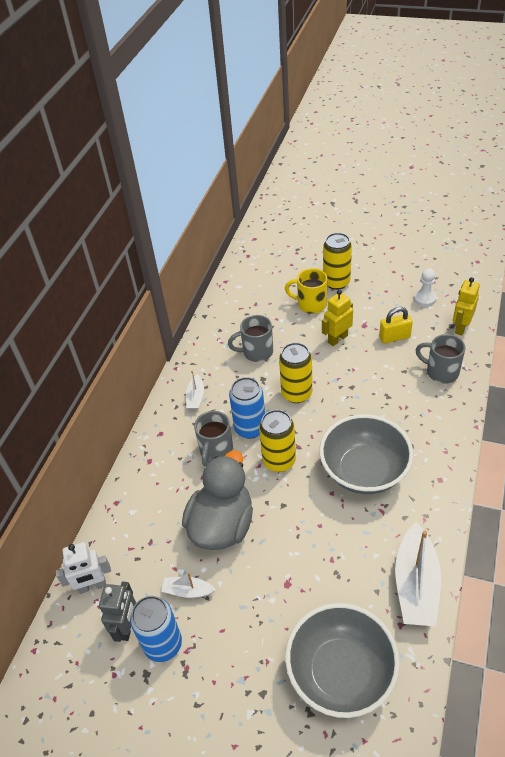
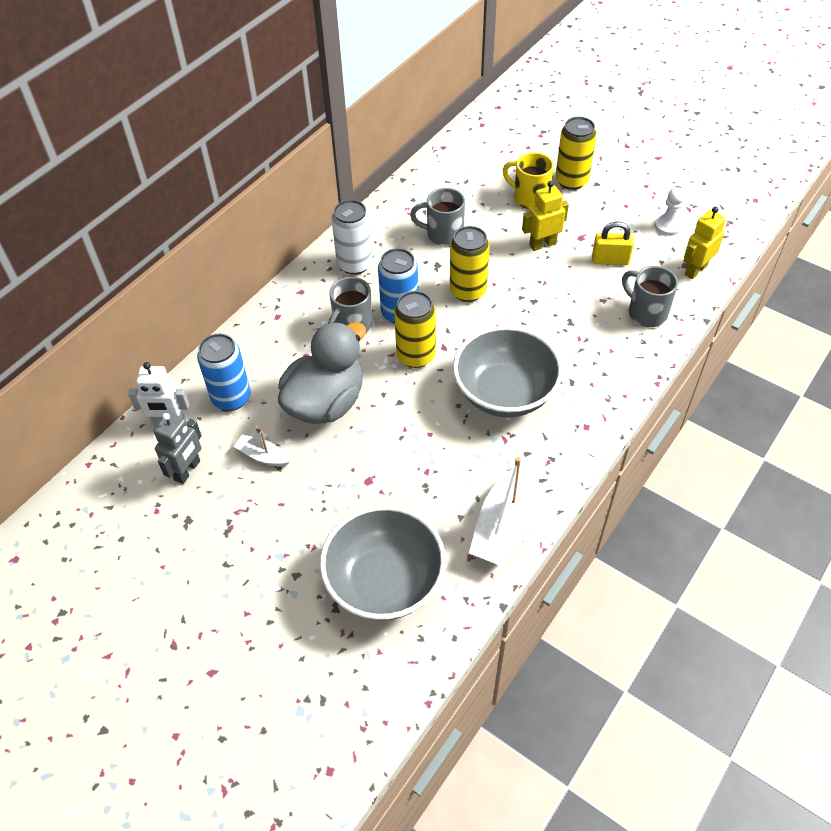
camera: 15 degrees right, 5 degrees up
blue can [130,596,182,662] -> blue can moved to [197,334,251,411]
white boat [186,371,204,410] -> white can [332,200,373,275]

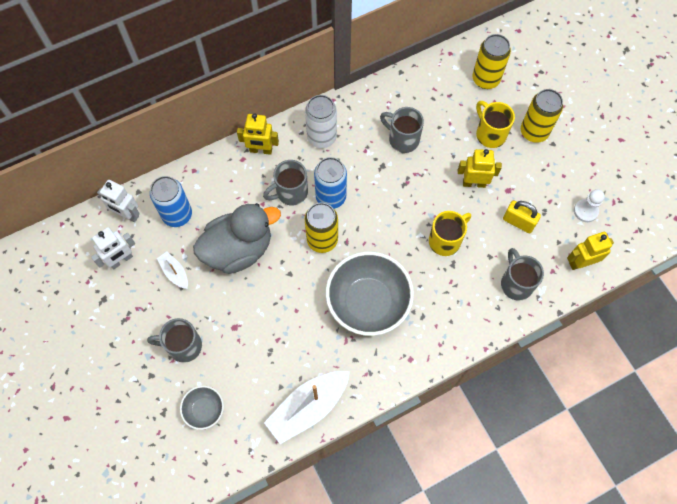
camera: 25 degrees right, 15 degrees up
grey robot [153,412,202,484] -> white robot [91,227,135,270]
grey bowl [320,505,446,621] -> grey bowl [180,386,224,430], size x0.48
yellow can [450,226,490,302] -> yellow can moved to [472,34,511,89]
none -> grey mug [147,318,202,363]
none -> yellow robot [237,113,279,155]
none -> yellow mug [429,211,471,256]

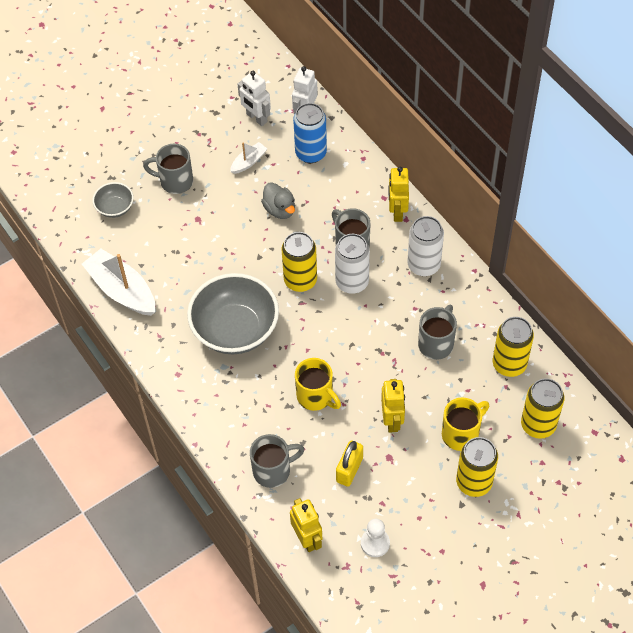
camera: 85 degrees right, 10 degrees down
grey mug [147,318,202,363] -> grey mug turned 75 degrees counterclockwise [143,144,193,194]
grey duck [193,203,281,274] -> grey duck [261,182,295,219], size x0.52
blue can [314,157,347,209] -> white can [335,234,370,294]
none -> yellow can [493,317,534,377]

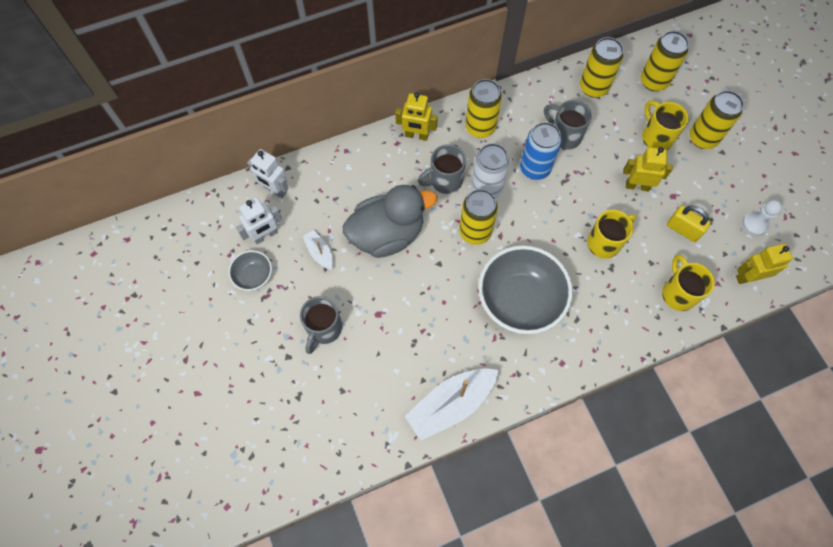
camera: 80 degrees left, 10 degrees up
grey bowl [93,182,134,218] -> grey bowl moved to [228,250,272,291]
grey mug [250,434,305,488] -> yellow mug [662,255,714,311]
grey duck [261,182,295,219] -> grey duck [343,185,437,258], size x1.93
blue can [293,103,327,163] -> blue can moved to [520,122,562,180]
white can [407,216,444,276] -> yellow can [465,79,502,138]

